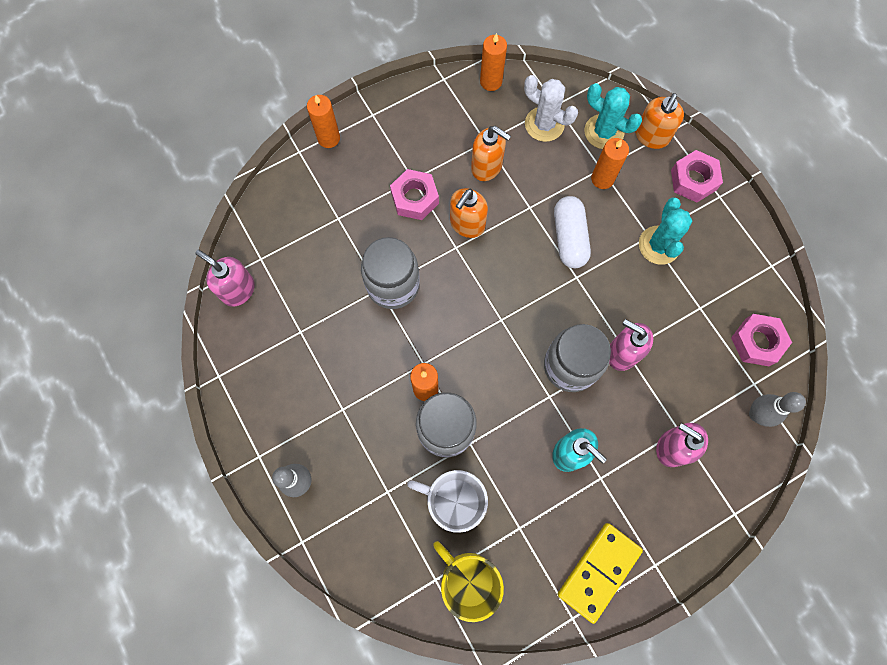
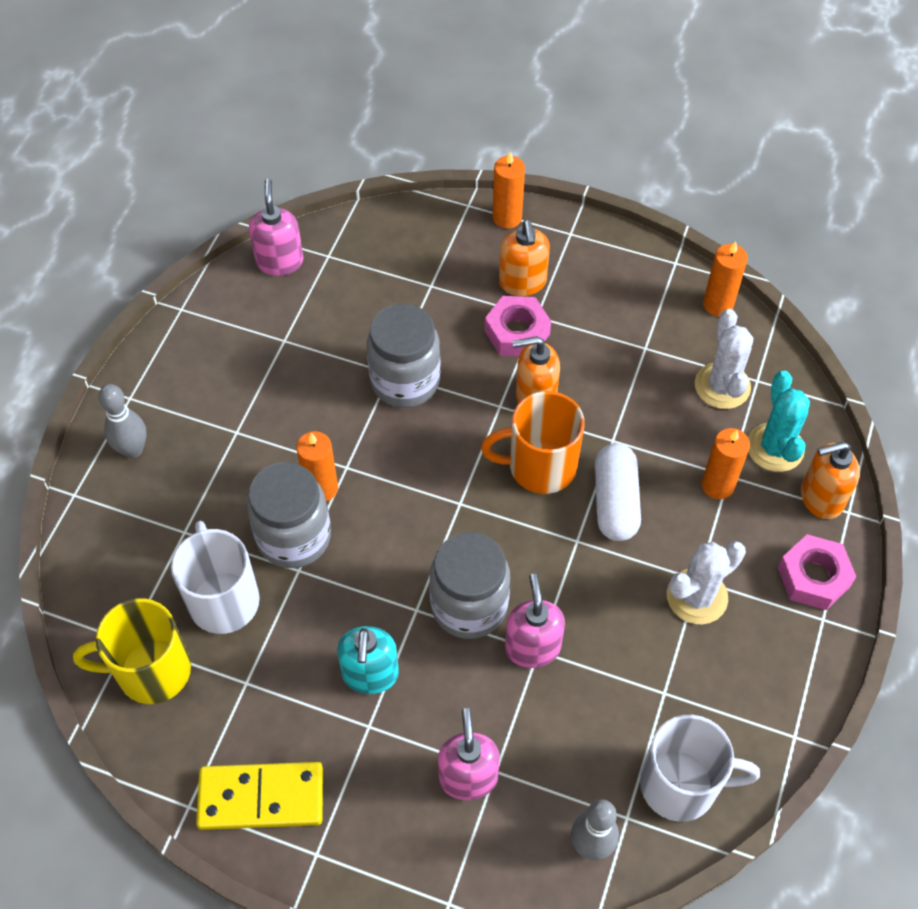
camera: 50 degrees right, 15 degrees down
yellow mug [433,541,504,622] -> yellow mug turned 105 degrees counterclockwise [73,598,191,704]
orange soap dispenser [471,126,511,181] -> orange soap dispenser moved to [499,220,550,296]
white capsule [554,196,591,268] -> white capsule turned 45 degrees counterclockwise [595,443,641,541]
turquoise cactus [639,197,692,265] -> white cactus [667,541,746,624]
pink nut [731,314,792,366] -> white mug [640,715,760,822]
none -> orange mug [481,391,585,494]

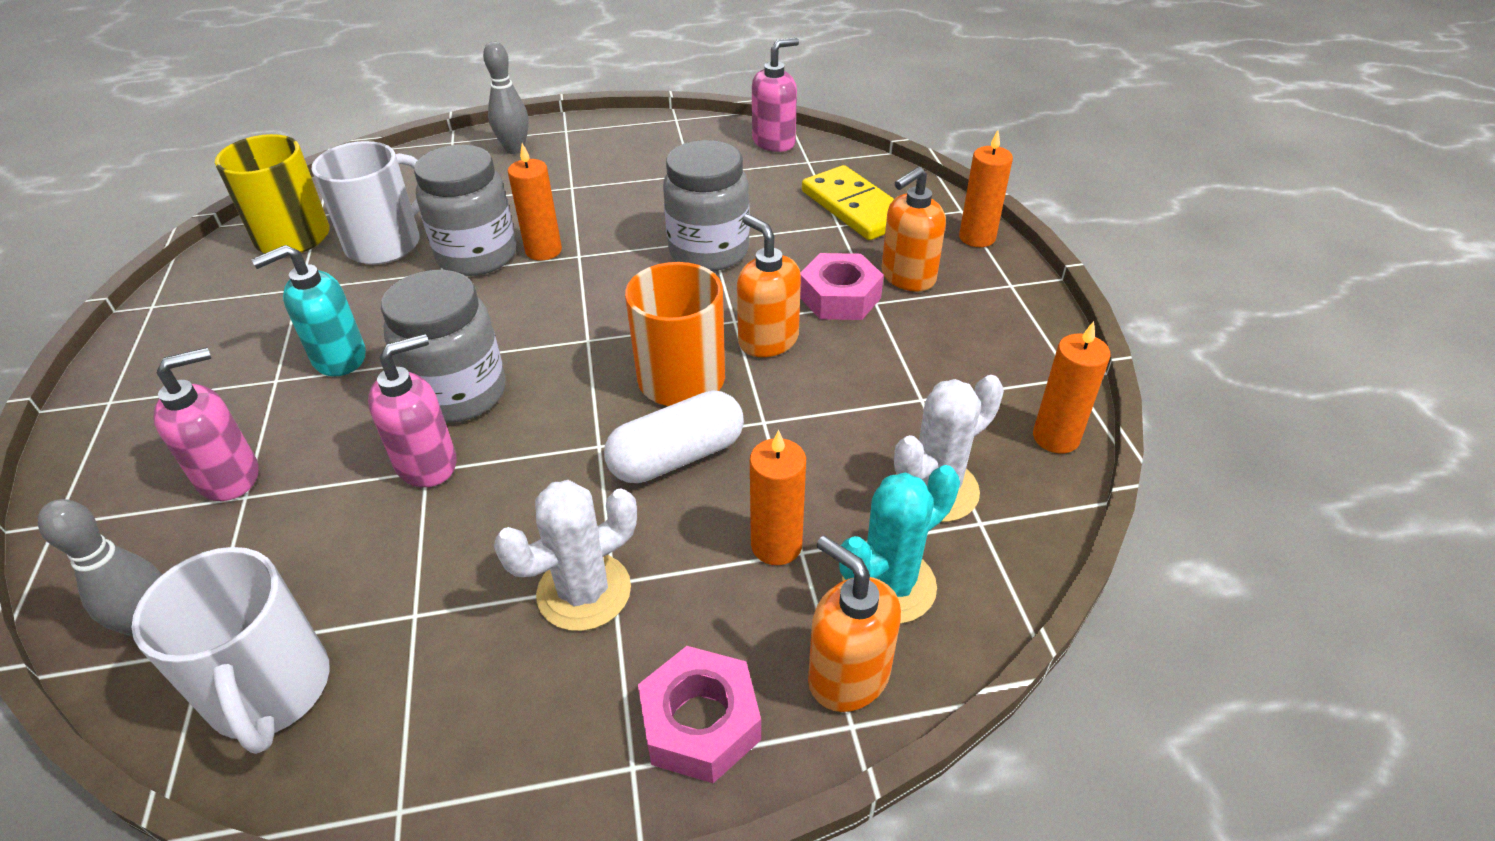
camera: 60 degrees right, 15 degrees down
yellow domino [196,762,323,830] -> yellow domino moved to [802,165,894,240]
white cactus [667,541,746,624] -> white cactus turned 60 degrees counterclockwise [494,480,637,631]

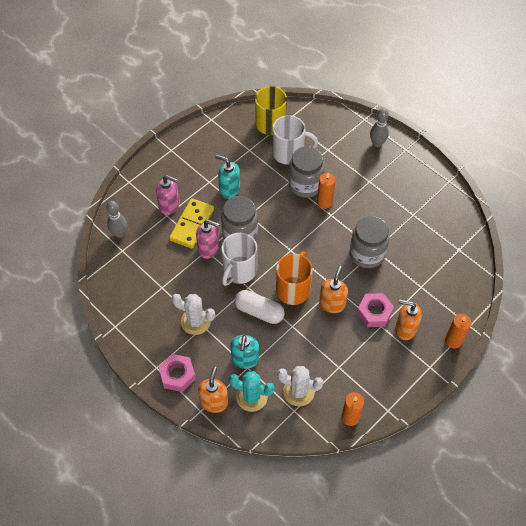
camera: 55 degrees right, 15 degrees up
white mug [131,547,330,754] -> white mug moved to [221,233,257,286]
orange candle [750,429,806,565] -> turquoise soap dispenser [230,335,259,369]
pink soap dispenser [752,38,799,152] -> none
yellow domino [802,165,894,240] -> yellow domino moved to [169,198,214,249]

